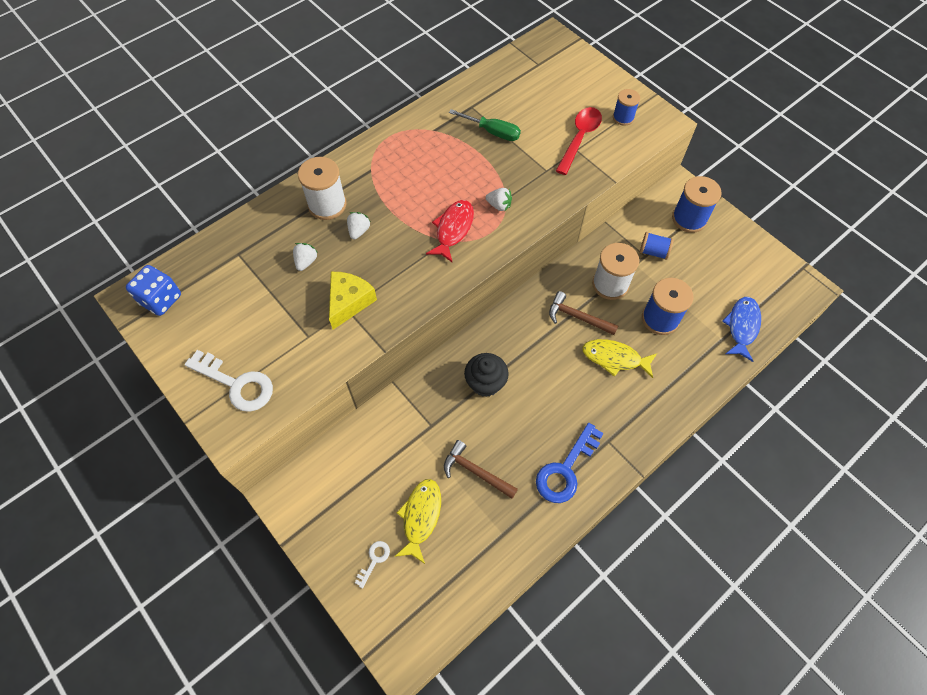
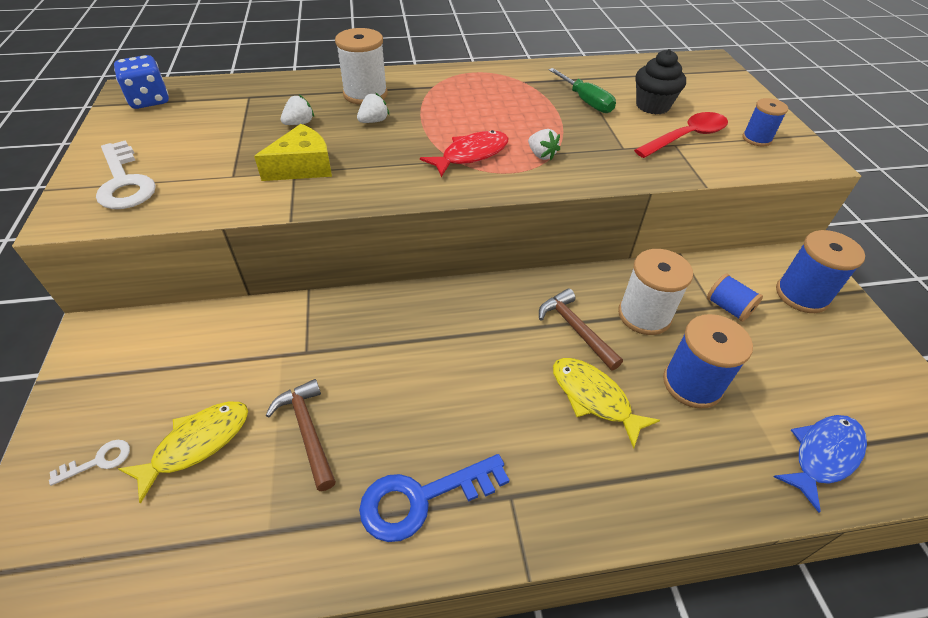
camera: 30 degrees right, 15 degrees down
black cupcake [464,353,509,397] -> black cupcake moved to [636,49,686,115]

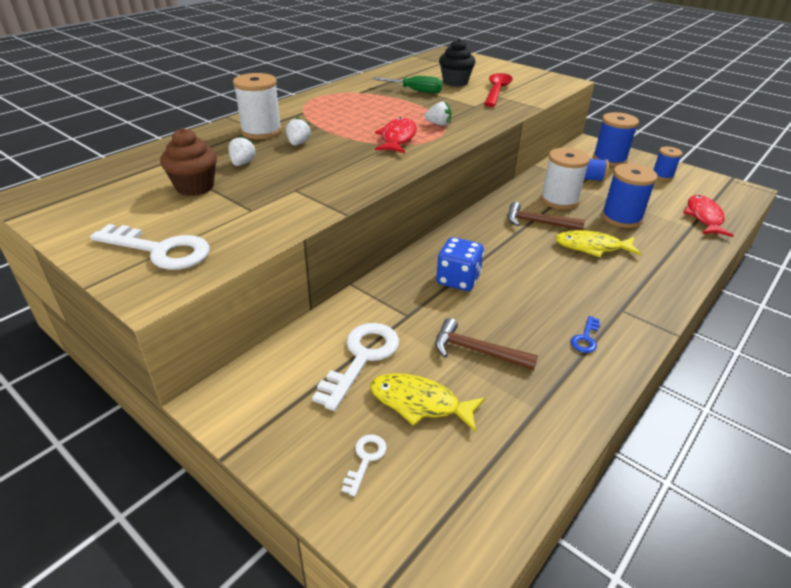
camera: 40 degrees left, 10 degrees down
blue dice [114,55,169,109] -> blue dice moved to [436,237,484,291]
yellow fish [118,402,248,504] -> yellow fish turned 75 degrees counterclockwise [370,373,485,432]
yellow cheese [254,124,332,181] -> none
blue key [359,454,509,542] -> blue key [571,316,600,353], size x0.49
blue spool [742,98,788,147] -> blue spool moved to [654,147,682,180]
blue fish [773,415,867,512] -> red fish [683,195,734,237]
none -> brown cupcake [160,128,217,196]
none -> white key [312,323,399,411]

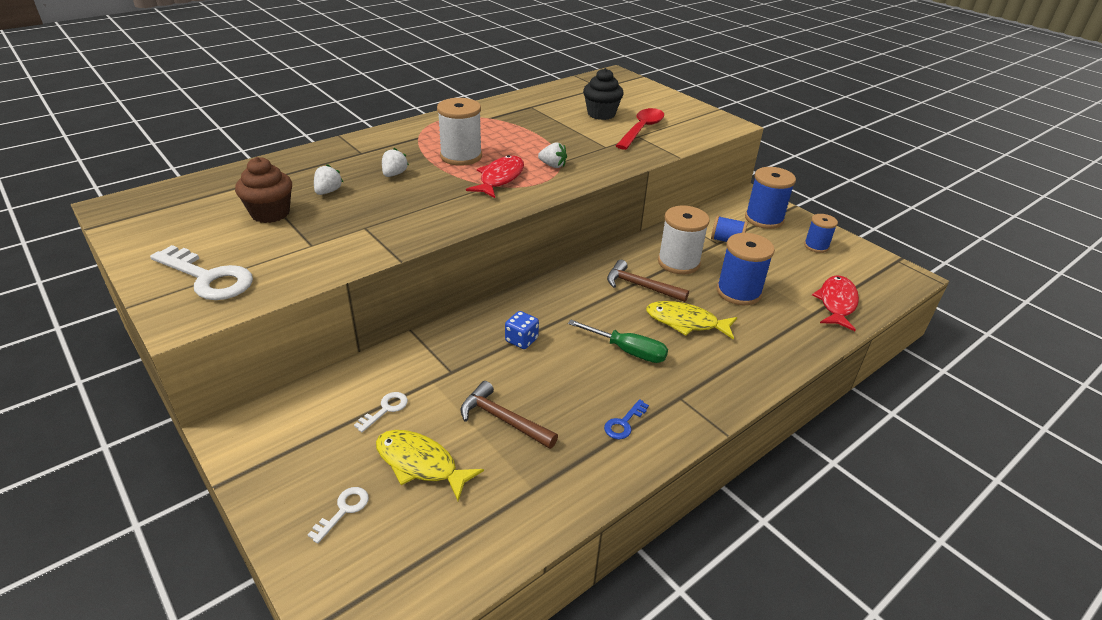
camera: 10 degrees right, 0 degrees up
white spool [233,73,282,139] -> white spool moved to [437,98,482,166]
white key [312,323,399,411] -> white key [354,392,408,432], size x0.49
green screwdriver [372,76,443,93] -> green screwdriver moved to [568,320,668,363]
blue dice [436,237,484,291] -> blue dice [505,311,539,349], size x0.65

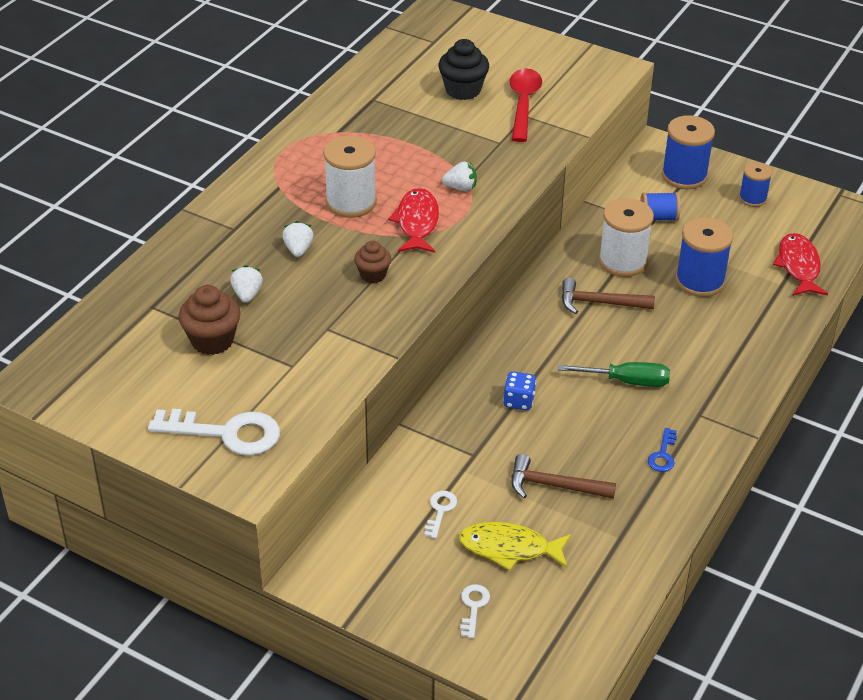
camera: 20 degrees left, 5 degrees up
yellow fish [646,301,737,340] -> none
none -> brown cupcake [354,241,391,283]

